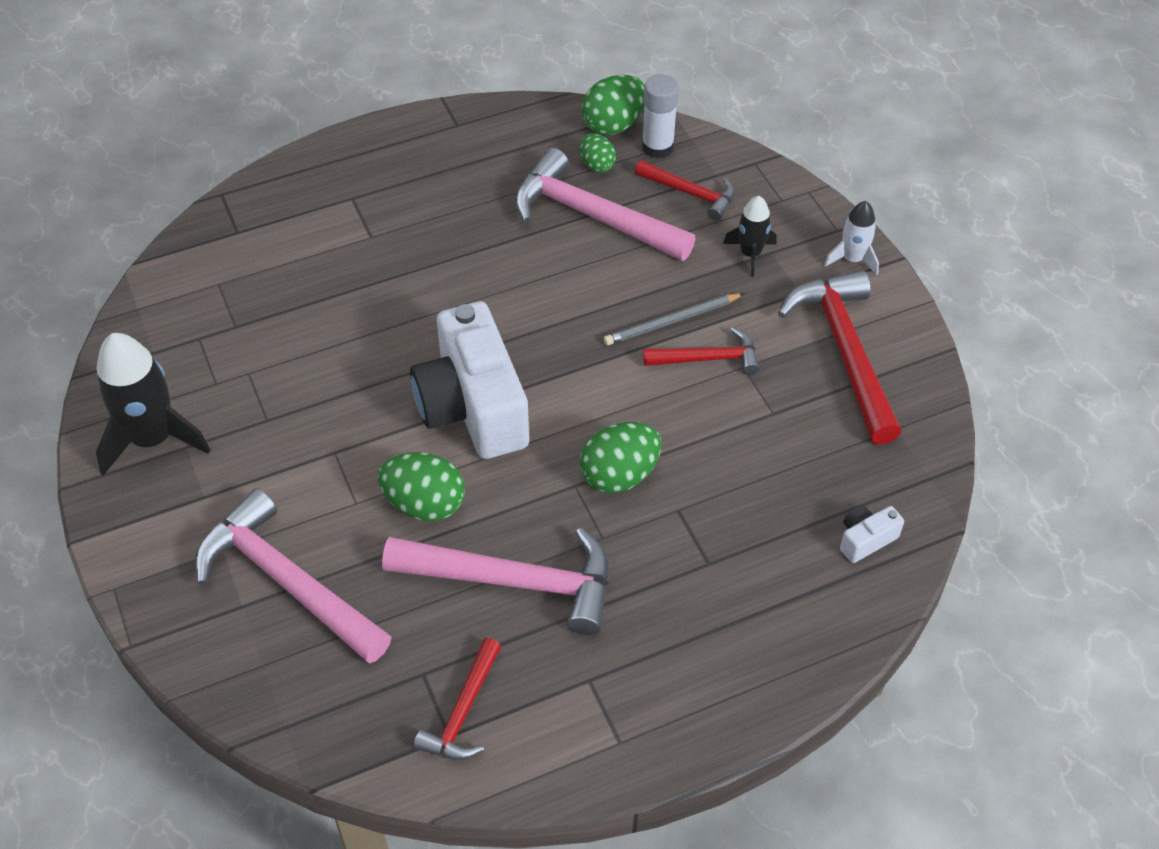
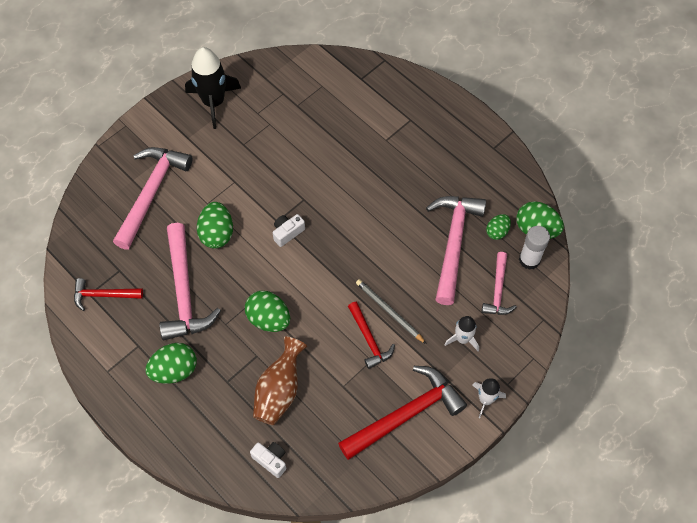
camera: 70 degrees right, 10 degrees up
white camera [410,301,529,459] -> white camera [273,214,305,247], size x0.41
red hammer [635,160,735,221] -> pink hammer [482,252,517,315]
black rocket [723,196,776,277] -> white rocket [444,316,479,351]
none -> green egg [145,343,197,384]
none -> brown vase [253,337,307,425]

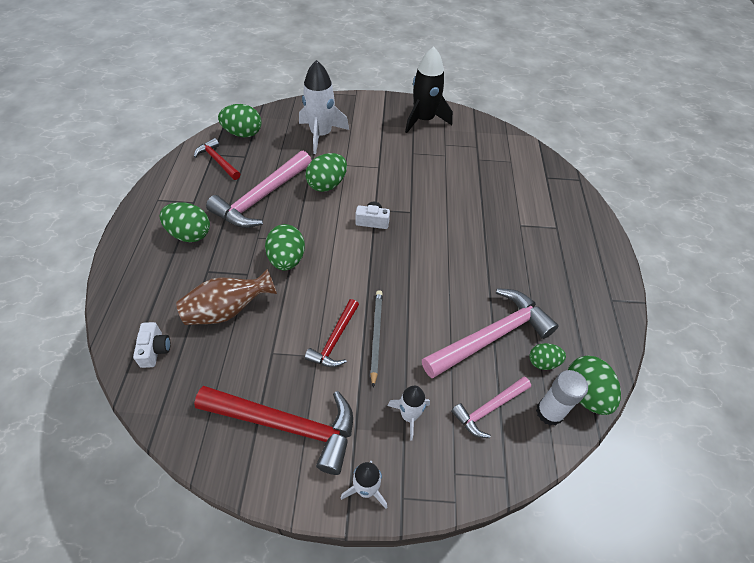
camera: 45 degrees right, 10 degrees down
pink hammer [113,147,192,250] -> white rocket [299,60,349,154]
none -> green egg [218,104,261,137]

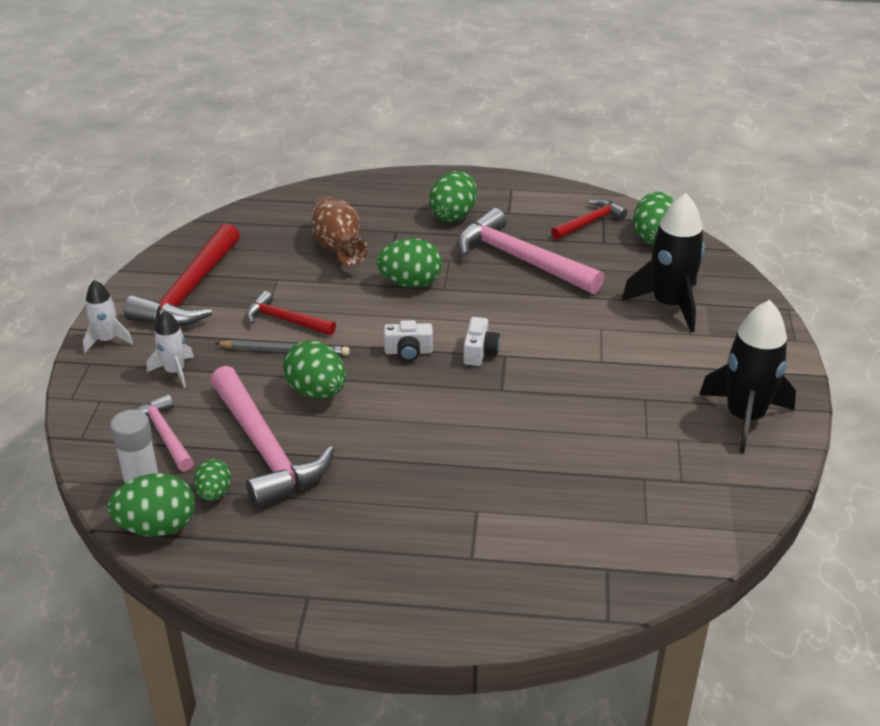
camera: 95 degrees right, 15 degrees down
white camera [133,322,171,368] -> white camera moved to [384,320,433,361]
white rocket [299,60,349,154] -> black rocket [622,193,705,332]
green egg [305,153,347,192] -> green egg moved to [283,340,346,399]

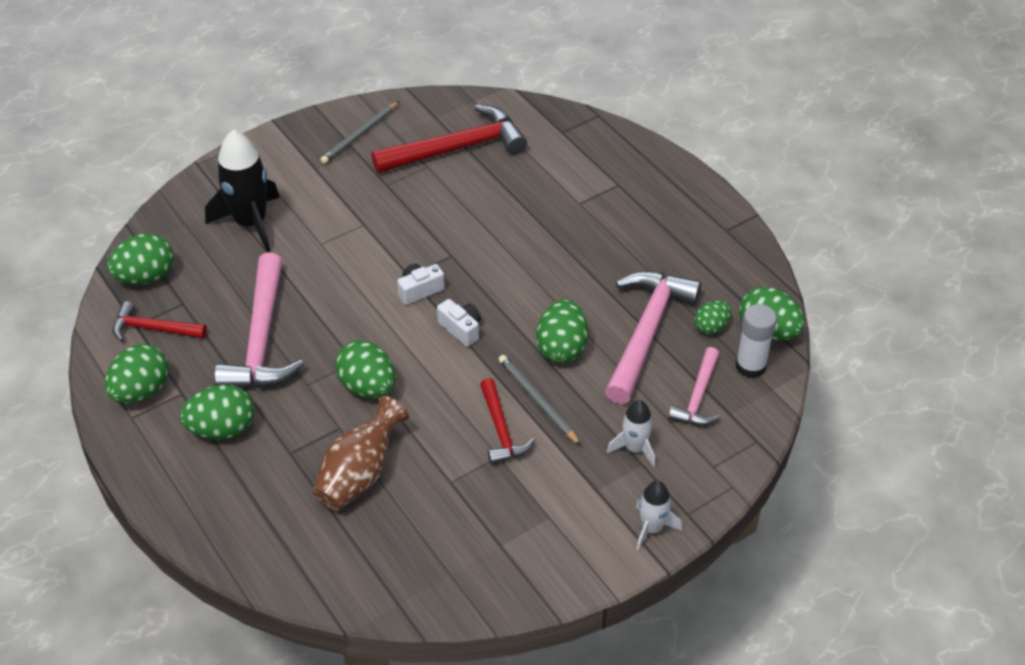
camera: 130 degrees left, 10 degrees up
red hammer [124,223,240,326] -> red hammer moved to [371,104,527,173]
black rocket [699,300,796,454] -> grey pencil [320,101,399,164]
none -> green egg [105,344,169,404]

